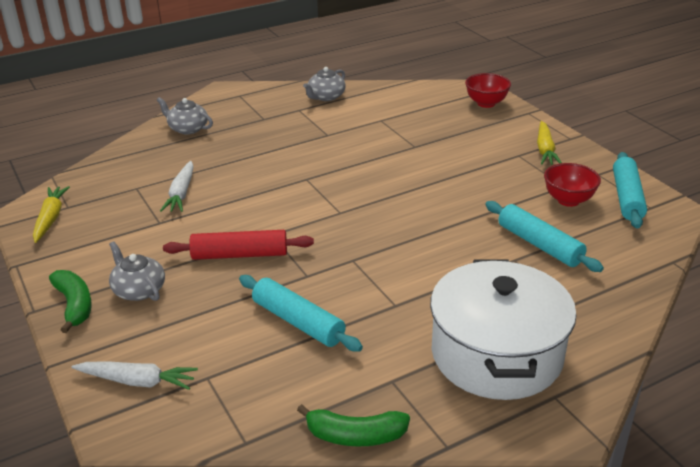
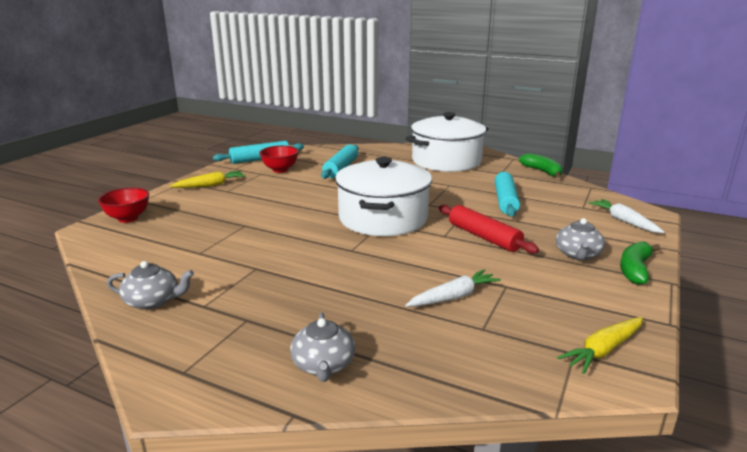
camera: 125 degrees left, 10 degrees down
none -> white pot [335,157,432,236]

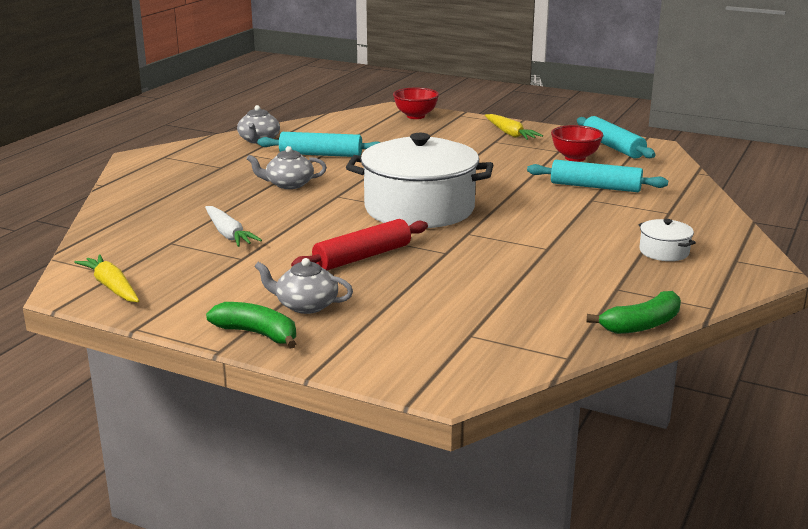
camera: 90 degrees right, 0 degrees up
grey teapot [290,312,355,382] -> grey teapot moved to [247,146,327,189]
white pot [406,112,488,172] -> white pot [638,219,696,261], size x0.41
turquoise rolling pin [495,171,520,217] -> turquoise rolling pin moved to [257,132,381,157]
white carrot [588,199,664,233] -> none

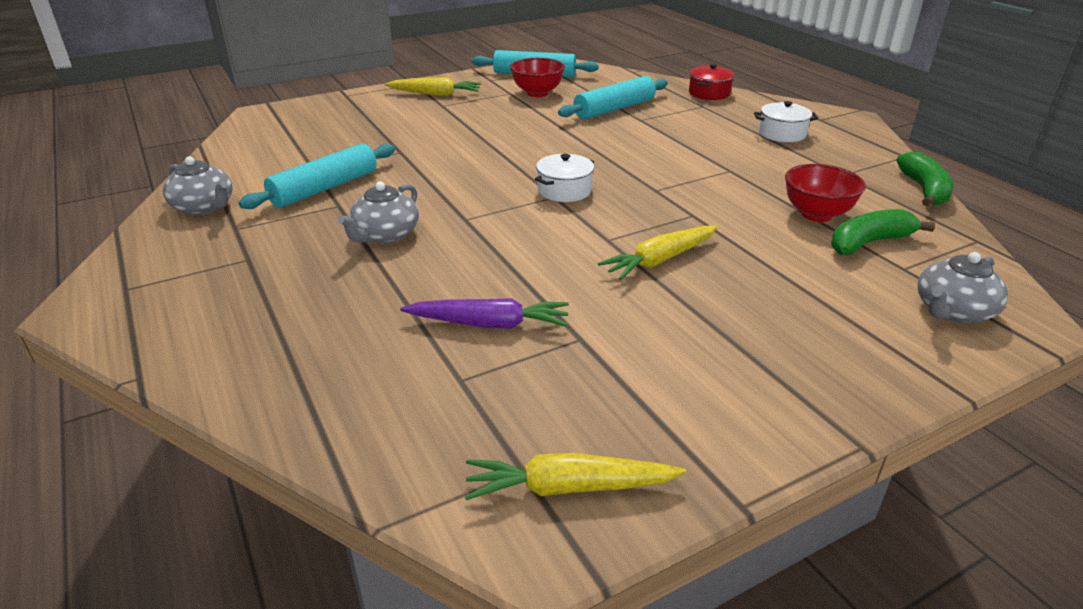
camera: 55 degrees left, 10 degrees up
white carrot [205,206,262,247] -> purple carrot [400,298,569,329]
green banana [206,302,296,348] -> green banana moved to [831,209,935,255]
grey teapot [254,258,353,314] -> grey teapot moved to [917,252,1008,323]
red rolling pin [291,219,428,270] -> yellow carrot [598,225,718,280]
white pot [346,133,493,228] -> white pot [535,154,594,202], size x0.41
red bowl [393,88,439,119] -> red bowl moved to [785,164,866,222]
none -> red pot [689,64,735,100]

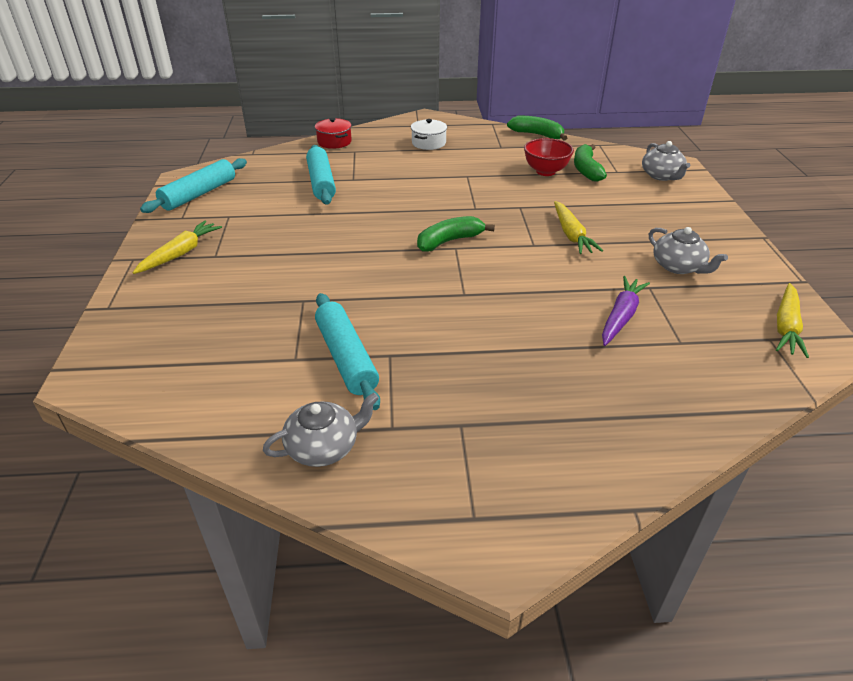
camera: 65 degrees left, 5 degrees up
grey teapot [338,182,419,243] -> grey teapot moved to [649,227,728,274]
red bowl [510,58,565,97] -> none
white pot [535,154,594,202] -> green banana [417,216,495,252]

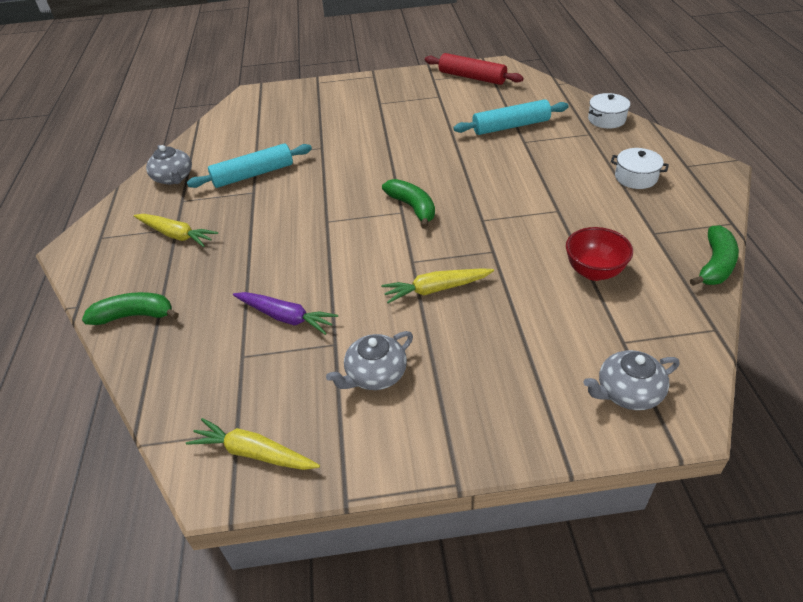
camera: 90 degrees right, 5 degrees up
yellow carrot [133,221,222,274] -> yellow carrot moved to [134,214,218,247]
turquoise rolling pin [140,158,247,213] -> red rolling pin [425,53,523,85]
red pot [315,118,352,149] -> white pot [588,93,630,129]
green banana [574,144,607,181] -> green banana moved to [82,292,179,325]

